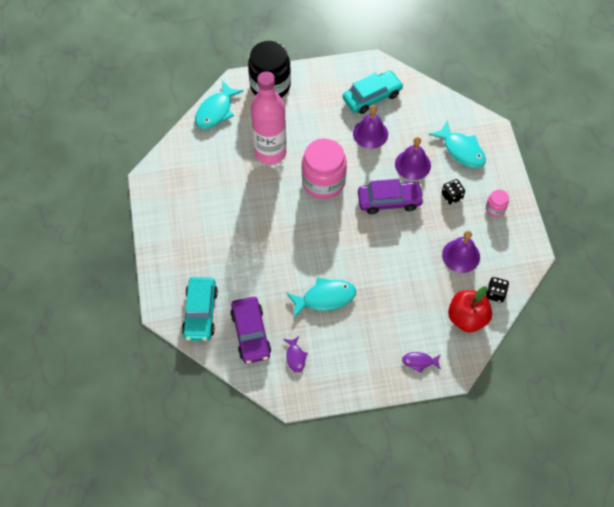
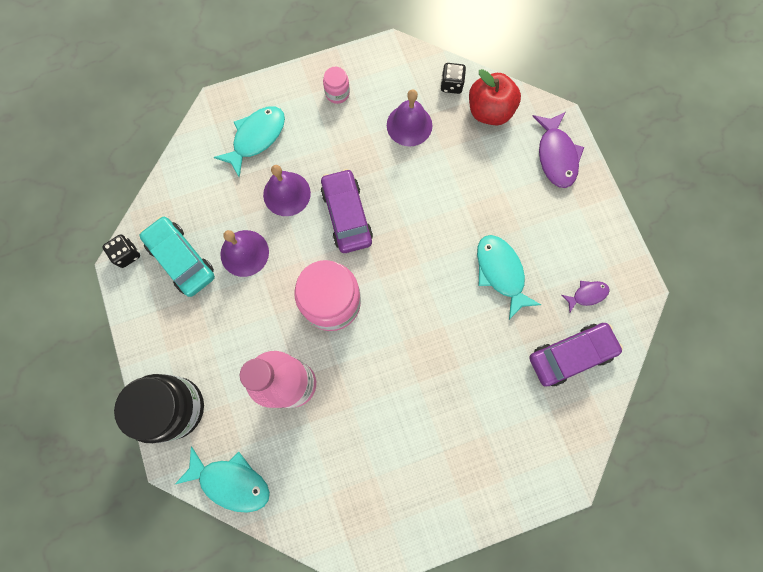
camera: 100 degrees left, 15 degrees up
turquoise car [182,277,218,341] -> none
purple fish [402,352,441,373] -> purple fish [532,112,584,188], size x1.82
black dice [442,179,465,204] -> black dice moved to [102,234,140,268]

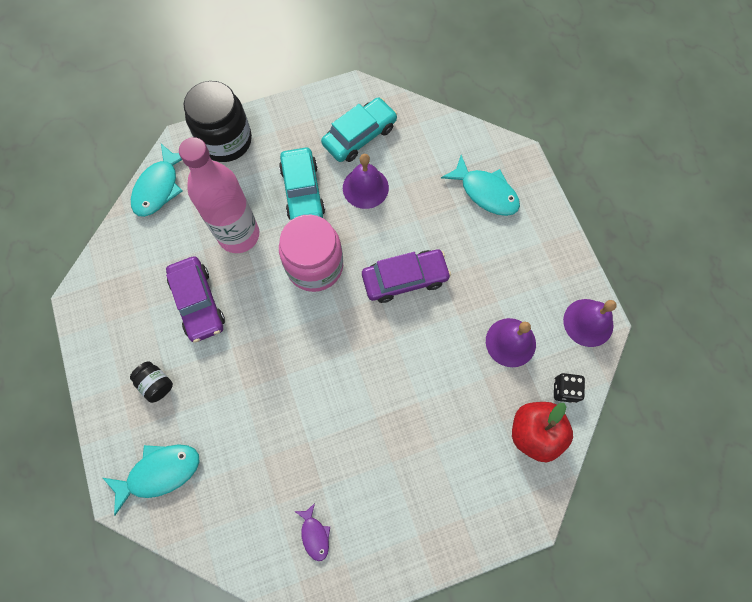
camera: 90 degrees right, 5 degrees down
black dice [102,234,140,268] -> none
purple bell [263,165,311,216] -> purple bell moved to [563,299,617,347]
pink jar [323,67,350,104] -> none
turquoise fish [477,235,541,320] -> turquoise fish moved to [103,444,200,516]
purple car [529,323,623,387] -> purple car moved to [166,256,225,343]
purple fish [532,112,584,188] -> none
none -> black jar [130,361,173,403]
none -> turquoise car [279,148,325,220]

